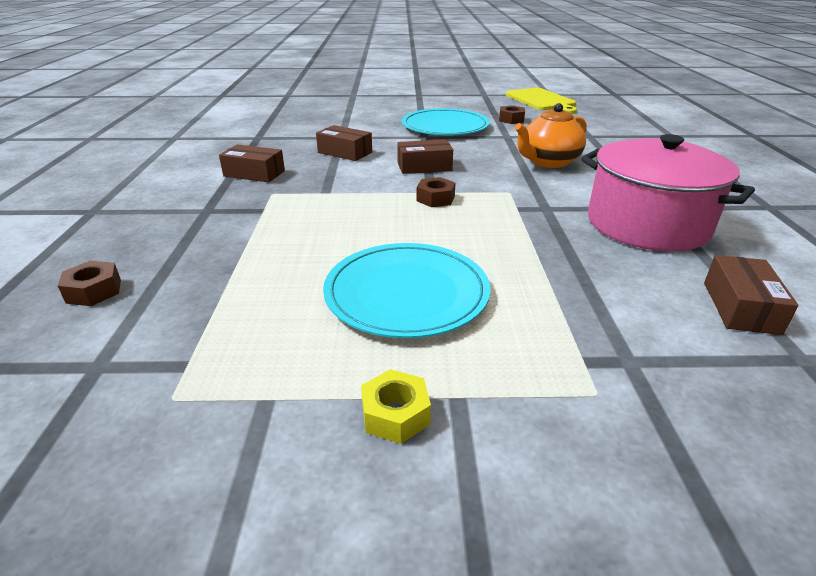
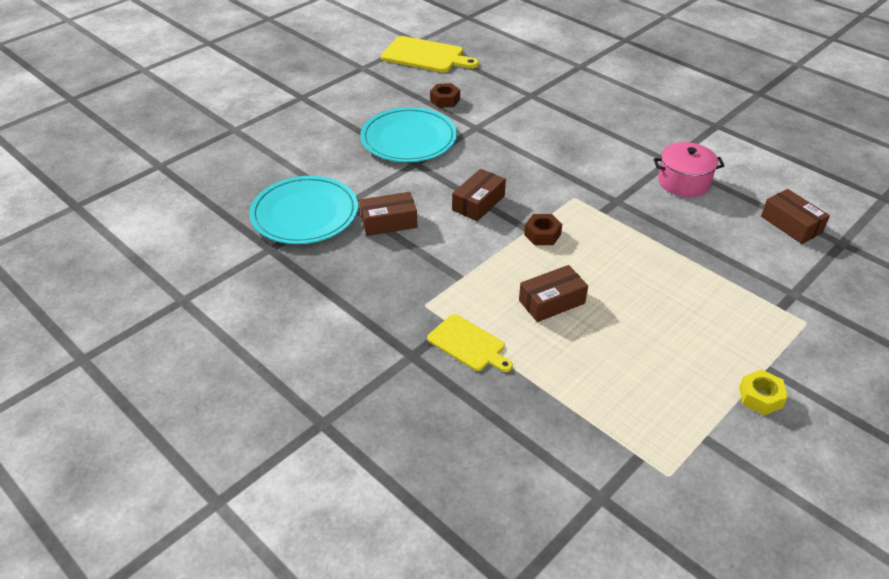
camera: 45 degrees left, 10 degrees up
brown nut [58,261,121,306] -> none
brown box [219,145,285,182] -> brown box moved to [519,265,588,322]
turquoise plate [323,243,490,338] -> turquoise plate moved to [249,176,358,244]
orange teapot [515,103,587,168] -> none
pink pot [581,134,755,251] -> pink pot [654,142,724,197], size x0.57
none -> yellow cutting board [427,314,513,372]

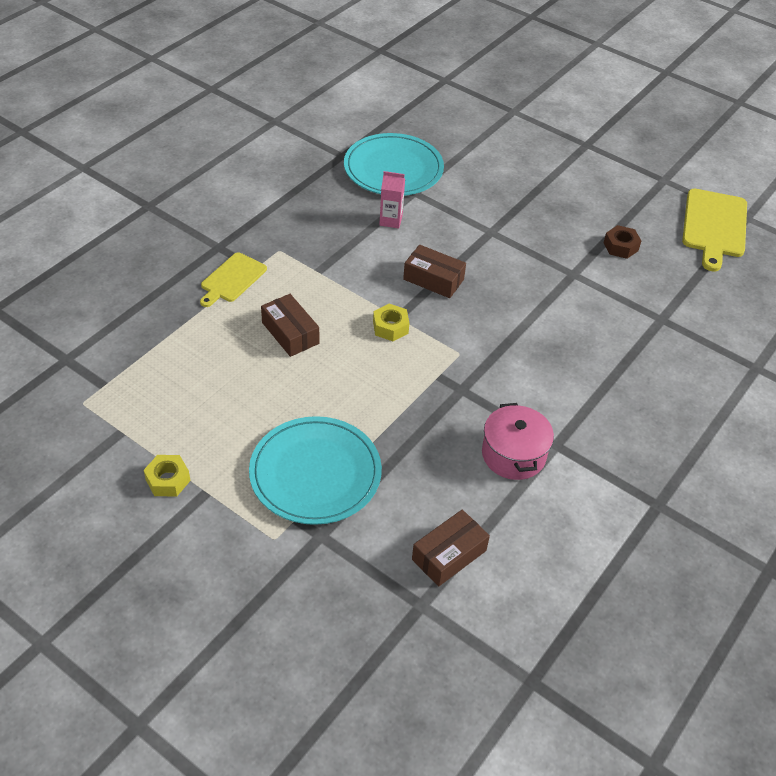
camera: 80 degrees right, 5 degrees up
turquoise plate [360,107,457,162] -> turquoise plate moved to [249,416,382,525]
brown box [360,192,417,236] -> pink carton [379,171,405,228]
brown nut [524,214,562,245] -> yellow nut [373,304,409,341]

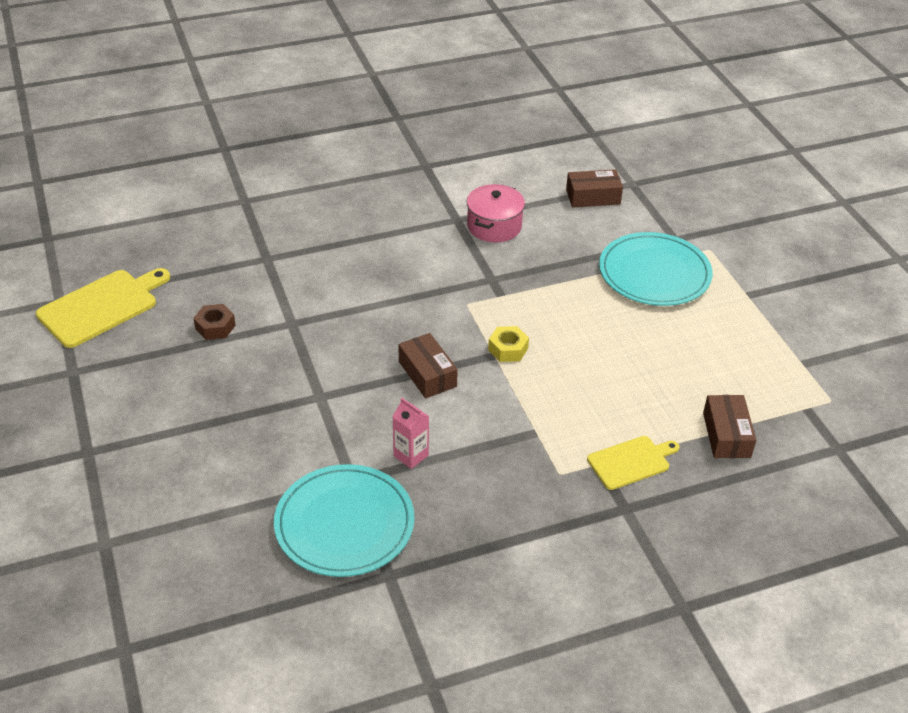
camera: 145 degrees left, 5 degrees down
yellow nut [144,455,190,497] -> none
brown box [261,294,319,357] -> brown box moved to [703,395,756,458]

